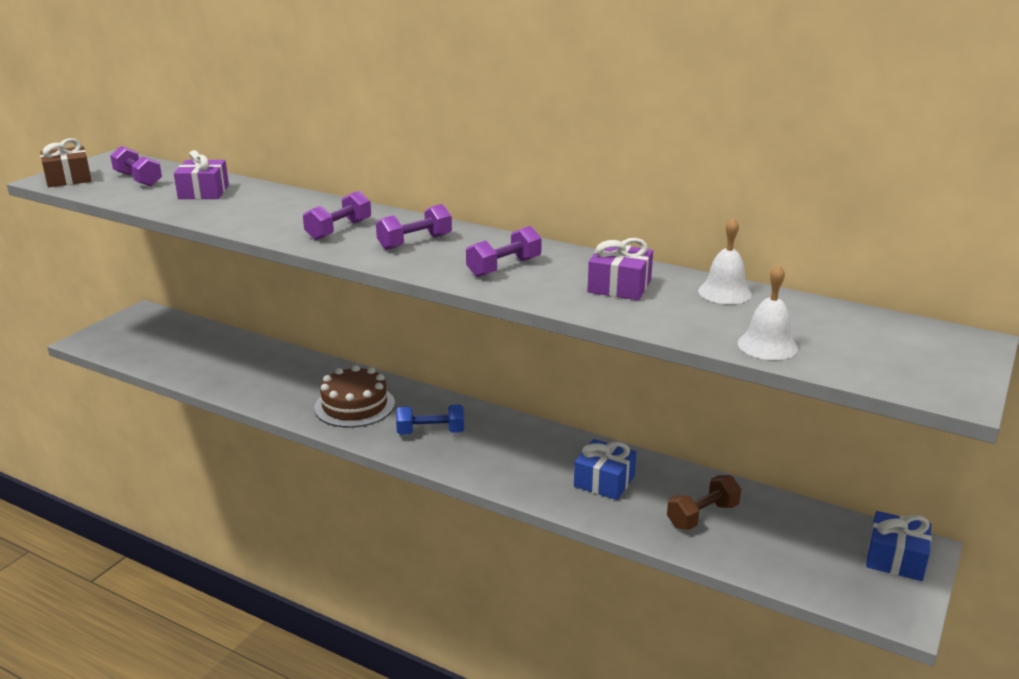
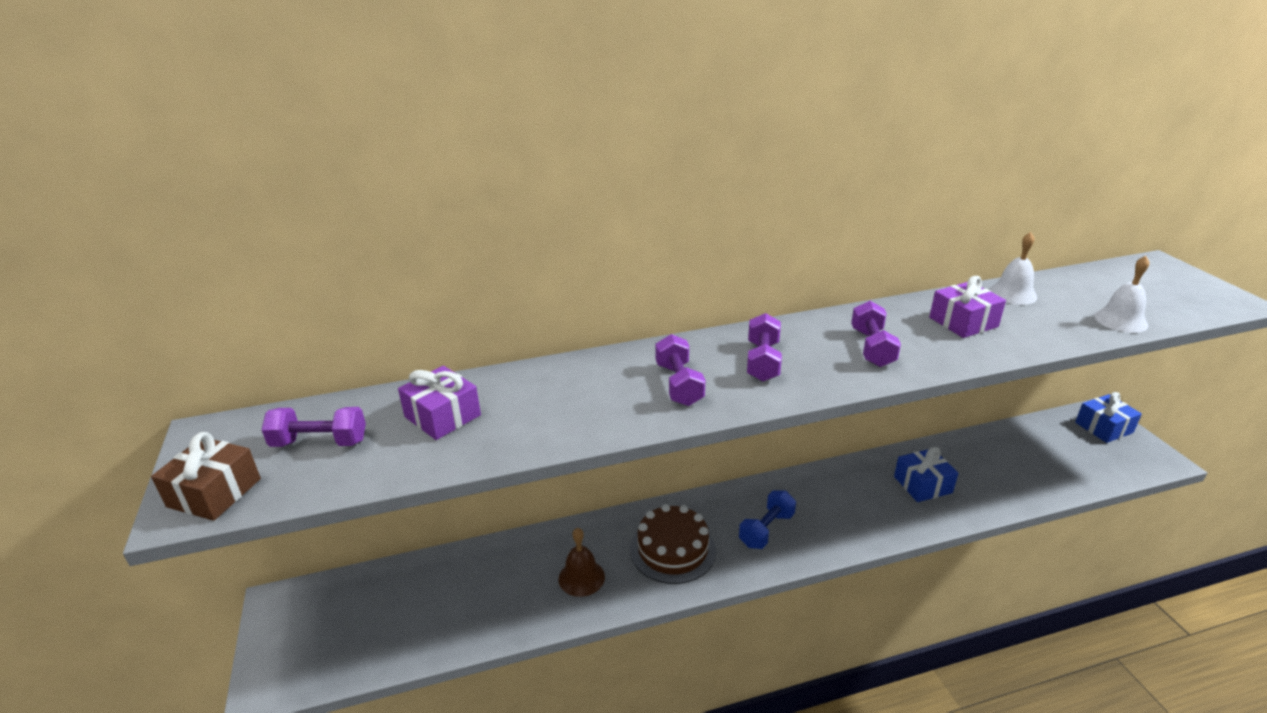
camera: 45 degrees left, 5 degrees up
brown dumbbell [667,475,741,530] -> none
none -> brown bell [559,528,605,597]

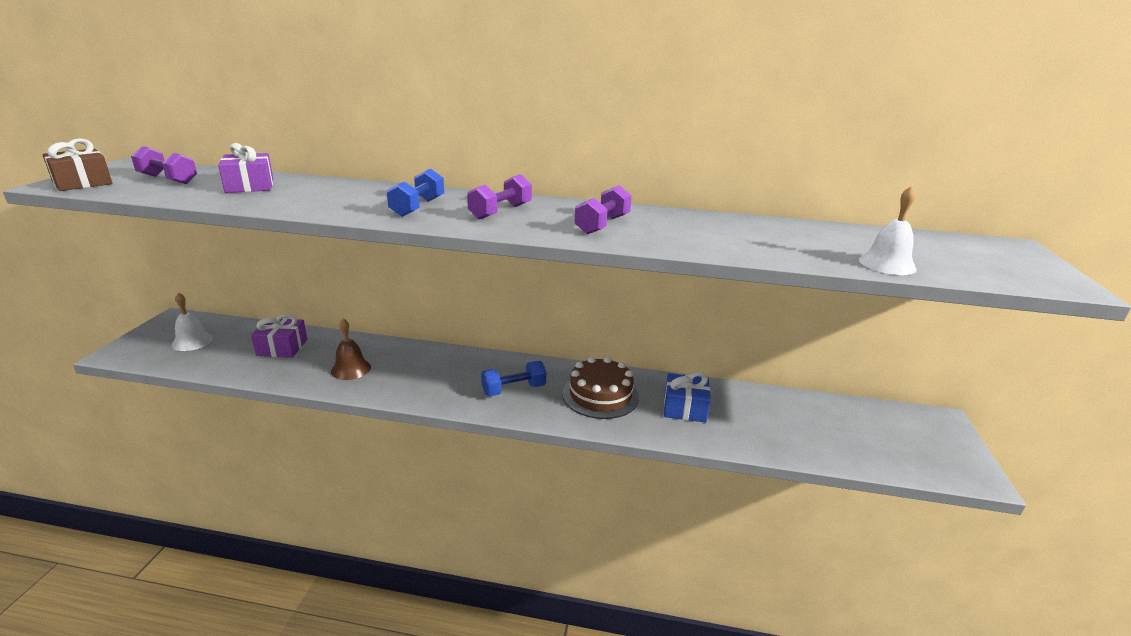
camera: 25 degrees right, 5 degrees down
brown cake [630,504,716,584] -> brown cake moved to [562,357,639,419]
purple dumbbell [655,334,705,406] -> blue dumbbell [387,168,444,217]
purple gift [929,276,1006,338] -> purple gift moved to [251,314,307,358]
white bell [989,232,1037,305] -> white bell moved to [172,293,213,351]
blue gift [1075,392,1142,443] -> none

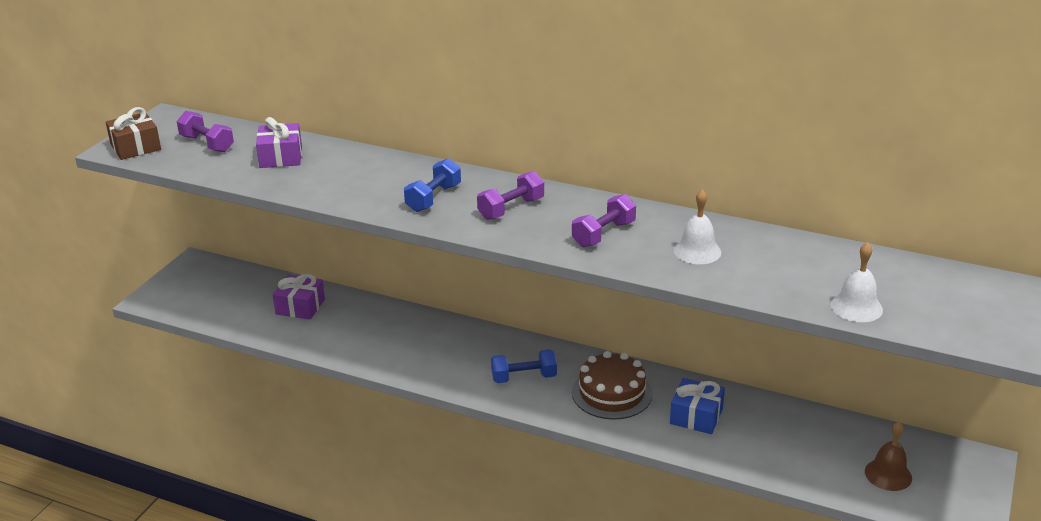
camera: 15 degrees right, 5 degrees up
white bell [172,293,213,351] -> white bell moved to [674,189,721,264]
brown bell [331,318,371,380] -> brown bell moved to [865,422,912,491]

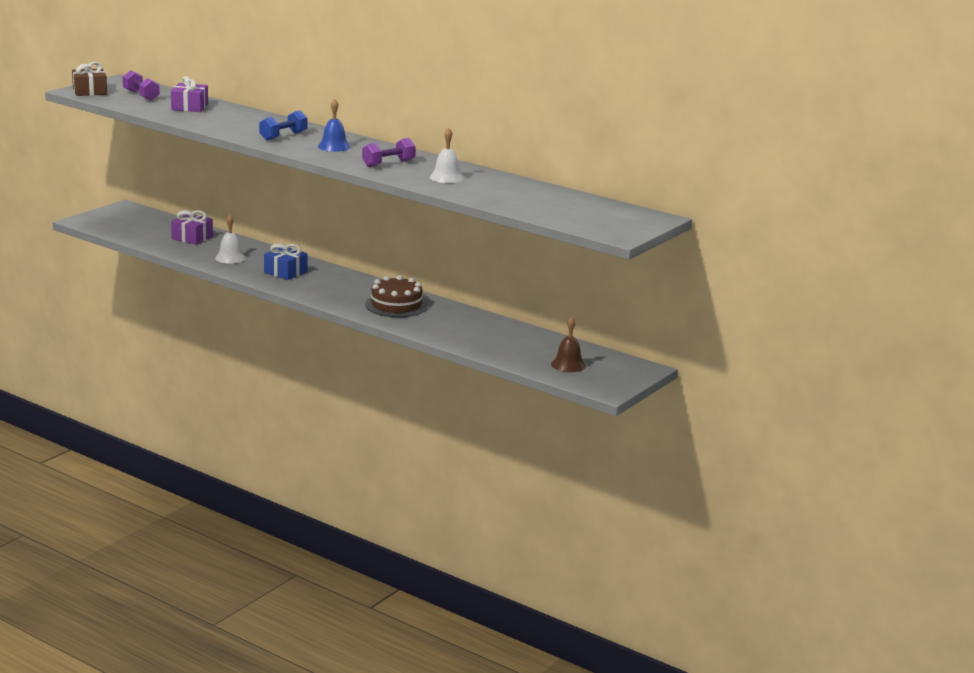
camera: 10 degrees right, 10 degrees down
purple dumbbell [477,171,544,220] -> blue bell [318,99,351,152]
blue dumbbell [491,349,557,383] -> none
blue gift [670,378,725,434] -> blue gift moved to [264,243,308,280]
white bell [831,242,883,322] -> white bell moved to [215,215,246,264]

